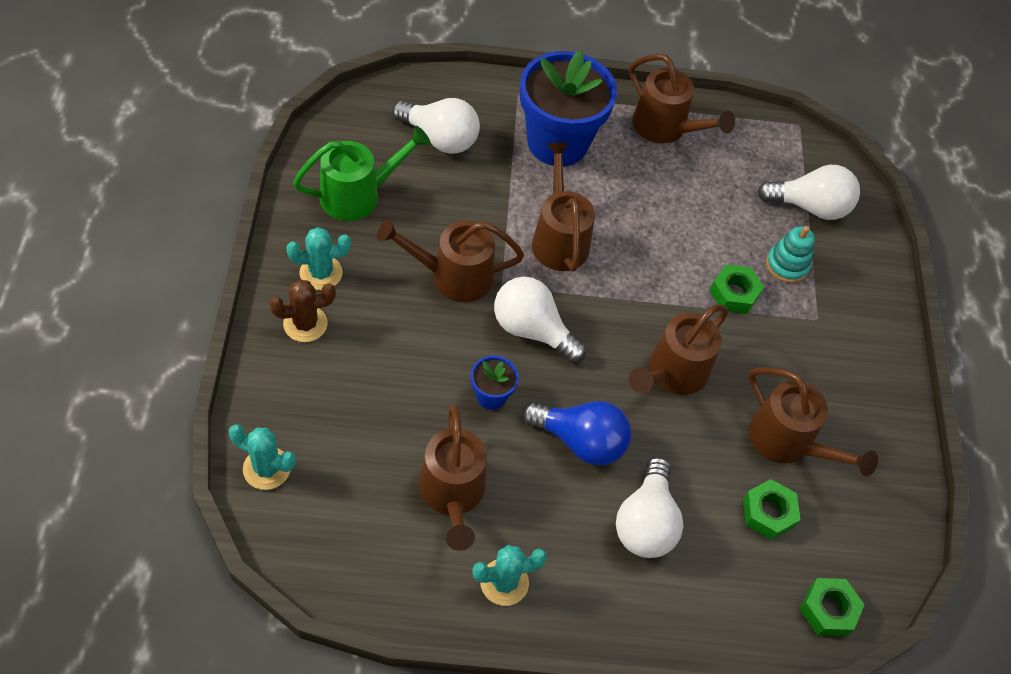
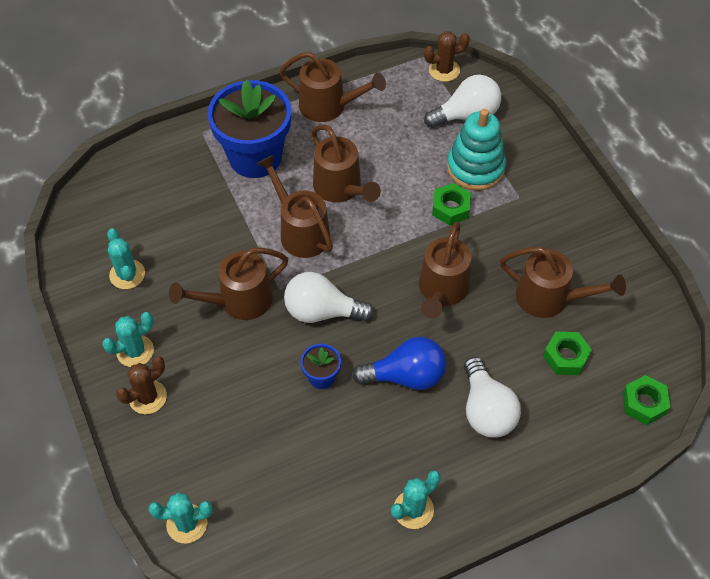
camera: 20 degrees left, 0 degrees up
green watering can [293,126,431,221] -> turquoise cactus [107,228,145,289]
white light bulb [392,98,480,154] -> none
brown watering can [419,404,487,551] -> brown watering can moved to [311,124,381,202]
turquoise stacking toy [766,226,815,283] -> turquoise stacking toy [447,109,506,191], size x1.63
none -> brown cactus [424,31,470,82]

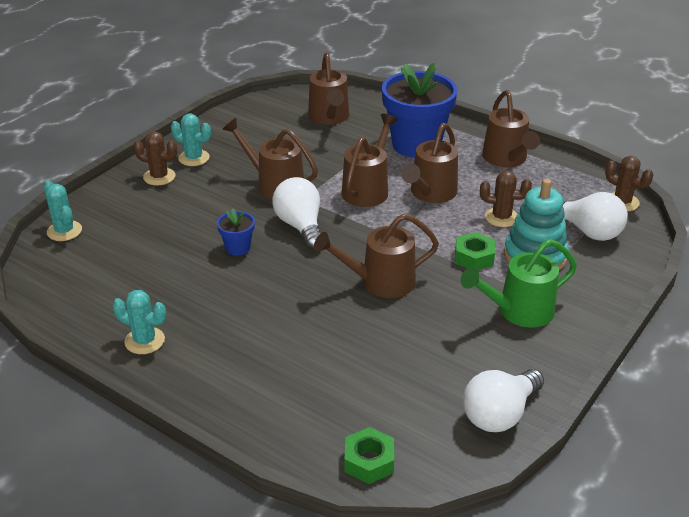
camera: 60 degrees right, 20 degrees down
turquoise cactus [107,228,145,289] -> none
blue light bulb [352,337,446,390] -> none
white light bulb [464,357,521,438] -> white light bulb moved to [463,369,544,432]
brown watering can [500,247,626,318] -> brown watering can moved to [308,52,349,125]
green nut [543,332,592,375] -> none
none -> green watering can [461,239,577,328]
none -> brown cactus [480,171,532,227]

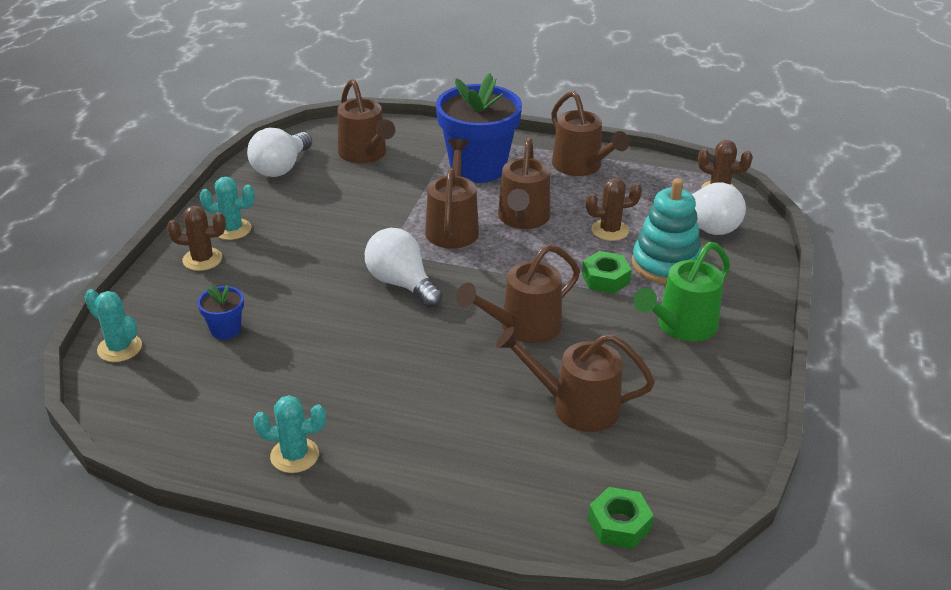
camera: 20 degrees left, 0 degrees up
blue flower pot [217,208,255,256] -> blue flower pot moved to [197,285,244,340]
brown watering can [222,118,318,200] -> brown watering can moved to [496,327,655,432]
white light bulb [463,369,544,432] -> white light bulb moved to [247,128,312,177]

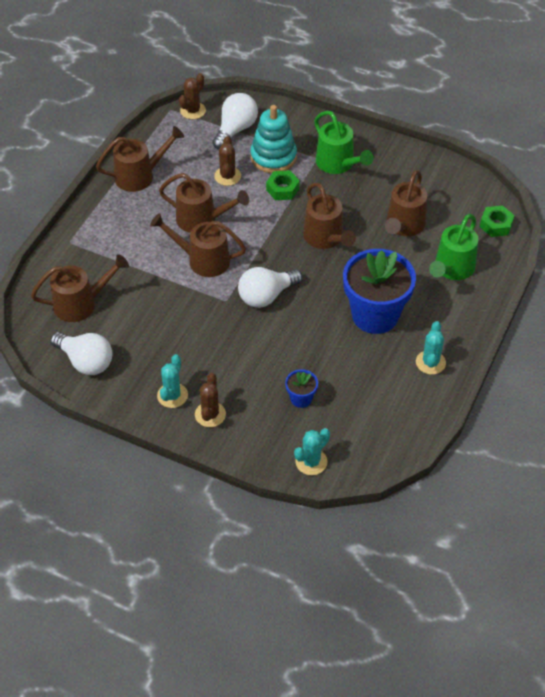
camera: 80 degrees left, 15 degrees up
blue flower pot [436,73,522,183] -> blue flower pot moved to [343,249,416,334]
none -> green watering can [429,214,478,280]

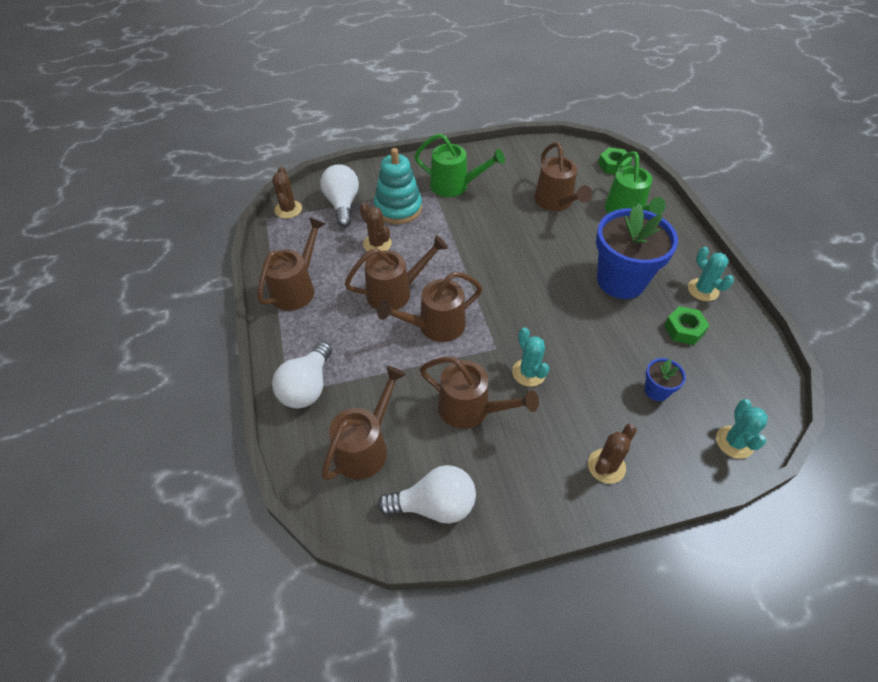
camera: 40 degrees left, 0 degrees up
turquoise cactus [157,354,188,408] -> turquoise cactus moved to [512,327,550,387]
brown cactus [195,373,226,427] -> brown cactus turned 75 degrees clockwise [588,424,637,484]
white light bulb [238,267,303,308] -> white light bulb moved to [272,341,332,408]
green nut [266,170,300,200] -> green nut moved to [664,306,710,345]
brown watering can [303,183,356,249] -> brown watering can moved to [420,357,539,429]

